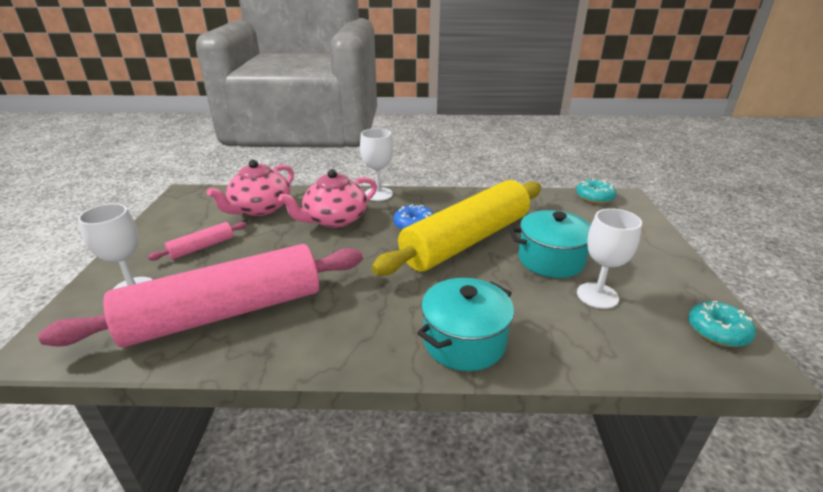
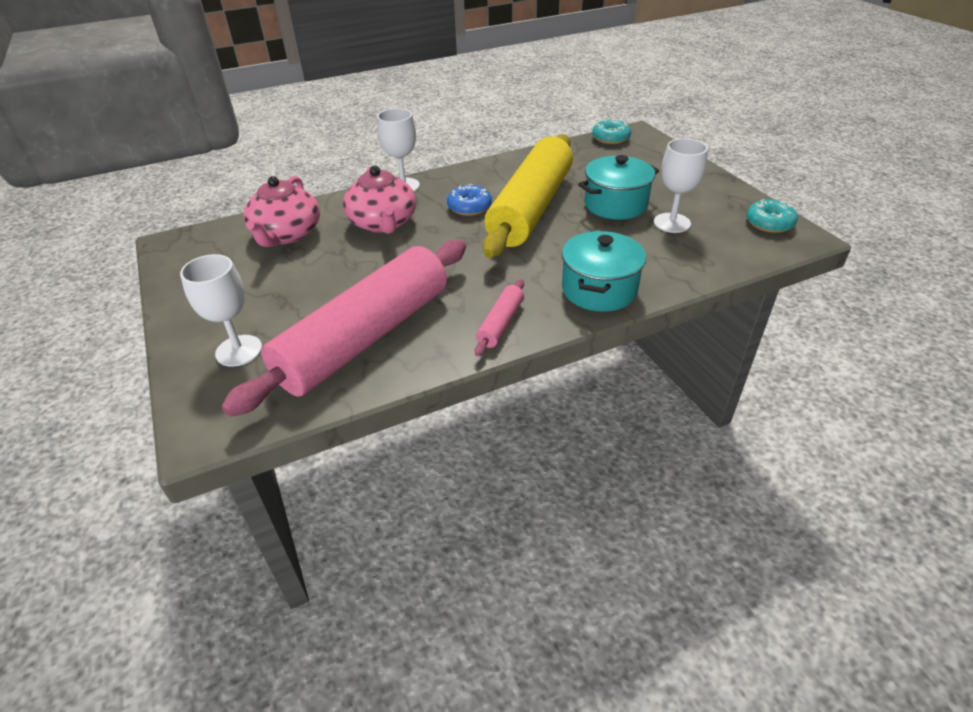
camera: 25 degrees left, 10 degrees up
pink rolling pin [148,222,247,260] -> pink rolling pin moved to [475,279,524,356]
pink teapot [278,169,377,228] -> pink teapot turned 45 degrees counterclockwise [343,166,416,234]

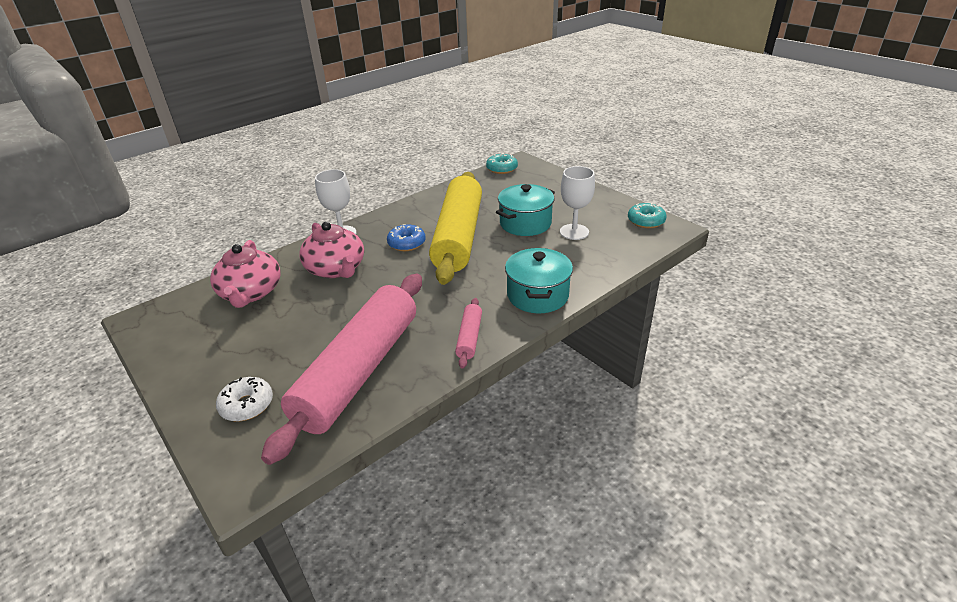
camera: 15 degrees left, 5 degrees down
white goblet [180,254,262,367] -> white donut [216,377,273,421]

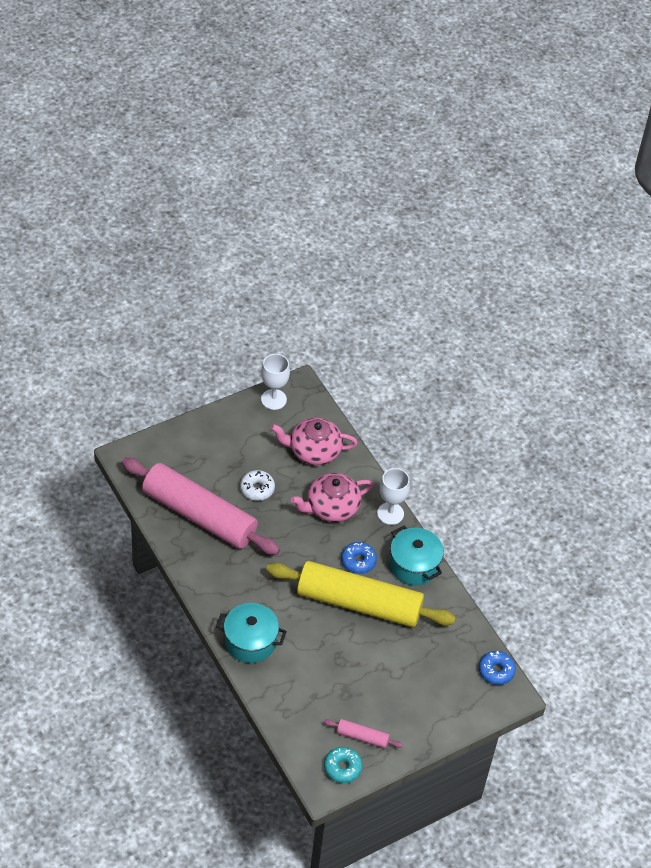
camera: 95 degrees right, 15 degrees up
white donut [216,377,273,421] -> white donut moved to [240,470,275,501]
pink rolling pin [455,298,482,369] -> pink rolling pin moved to [324,719,403,748]
turquoise donut [486,153,518,174] -> blue donut [479,651,516,685]
turquoise pot [496,184,555,236] -> turquoise pot moved to [390,526,444,585]
white goblet [560,166,595,240] -> white goblet moved to [261,354,290,410]

